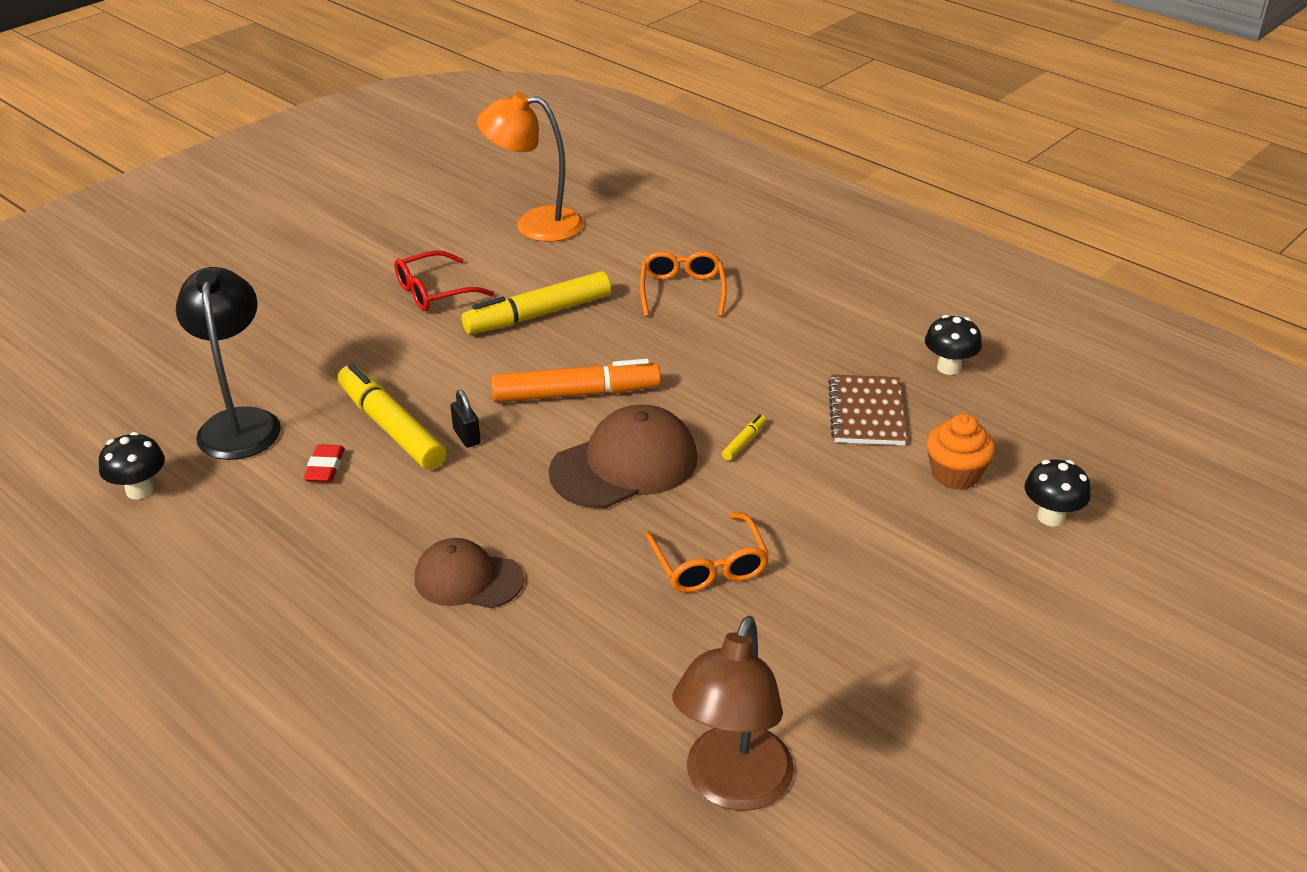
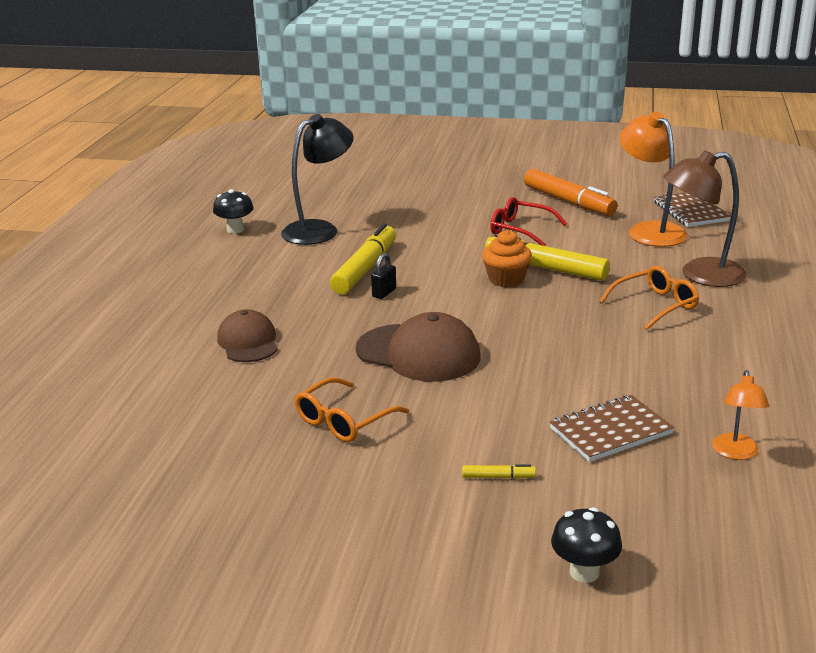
camera: 60 degrees right, 10 degrees down
red eraser [304,444,345,483] -> none
orange marker [491,359,661,403] -> orange marker moved to [524,169,617,215]
brown lamp [672,616,794,811] -> brown lamp moved to [663,150,747,287]
yellow marker [722,414,767,461] -> yellow marker moved to [462,464,536,479]
black mushroom [925,315,982,375] -> orange lamp [712,370,769,460]
orange cupcake [926,413,996,490] -> orange cupcake moved to [482,230,532,287]
none -> brown notebook [654,192,731,227]

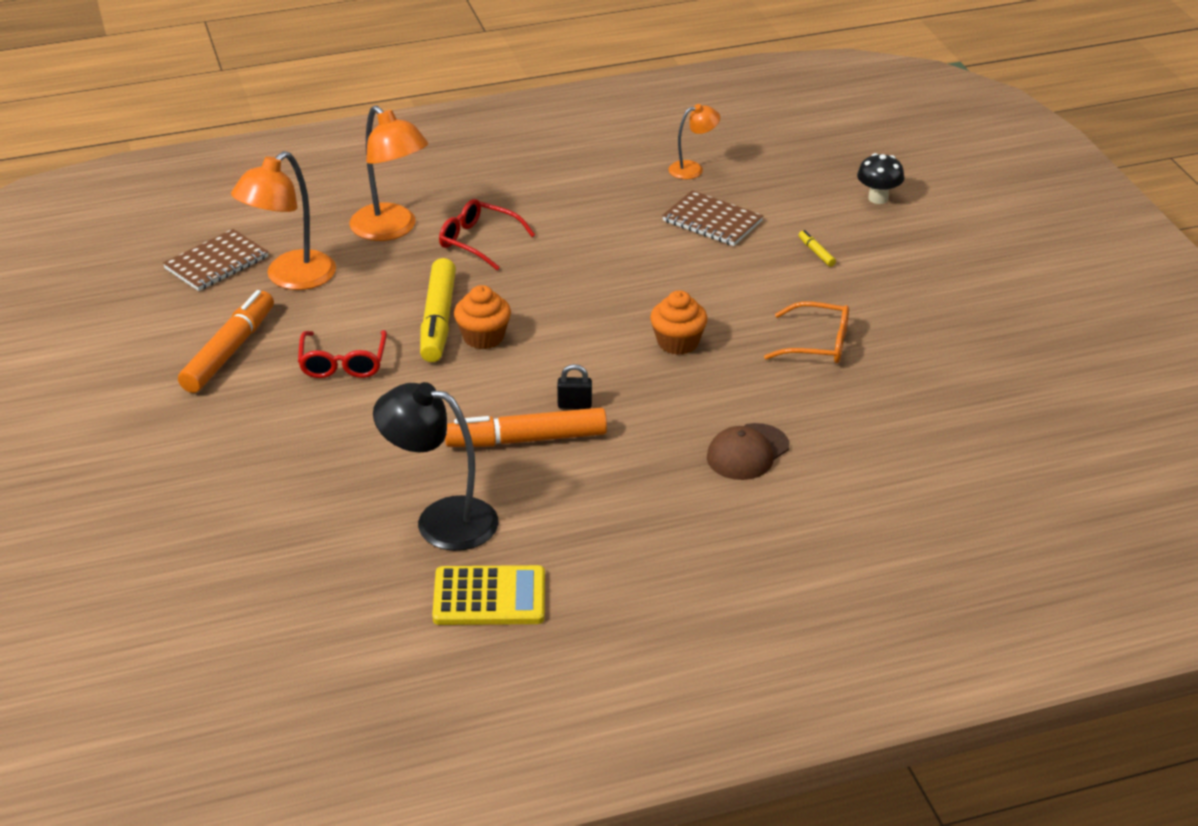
camera: 120 degrees left, 10 degrees up
black mushroom [213,189,254,234] -> yellow calculator [432,565,545,625]
yellow marker [330,223,396,294] -> orange marker [445,408,607,447]
brown cap [356,312,481,382] -> orange cupcake [650,290,708,355]
orange glasses [599,266,699,330] -> red glasses [439,199,535,270]
brown lamp [663,150,747,287] -> orange lamp [349,105,428,241]

